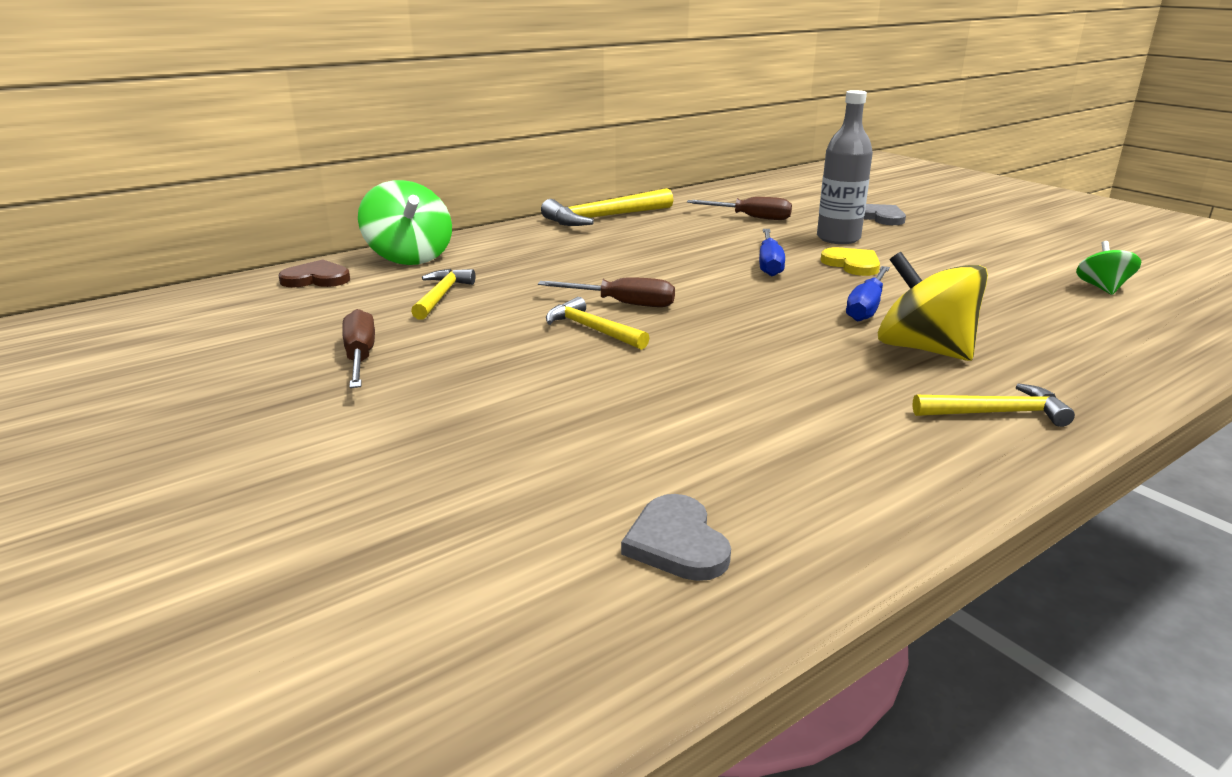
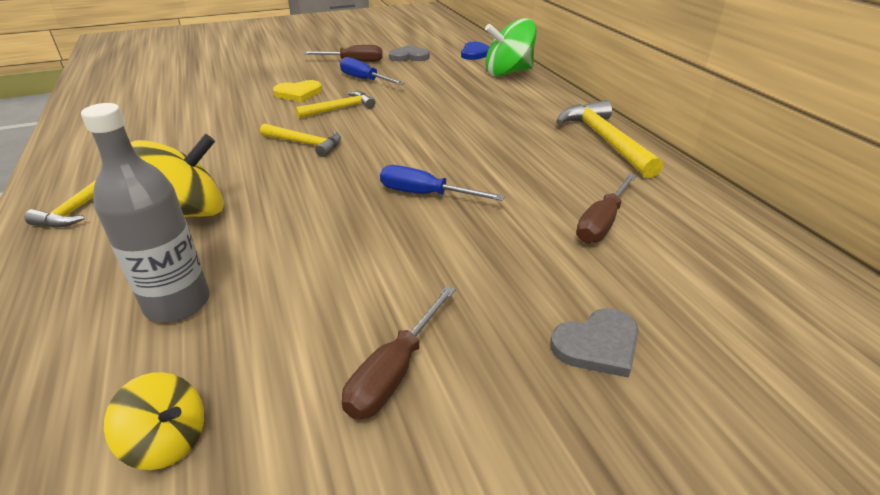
camera: 105 degrees right, 10 degrees up
brown heart [278,260,350,287] -> blue heart [461,42,490,60]
yellow hammer [411,269,475,320] -> yellow hammer moved to [260,124,341,157]
brown screwdriver [538,277,675,307] -> brown screwdriver moved to [342,286,456,420]
grey heart [621,494,731,581] -> grey heart moved to [389,45,430,61]
grey bottle [817,90,873,244] -> grey bottle moved to [81,103,210,322]
yellow heart [821,247,880,276] -> yellow heart moved to [273,80,322,102]
blue screwdriver [846,266,890,322] -> blue screwdriver moved to [340,57,405,85]
green spinning top [1076,241,1141,295] -> yellow spinning top [104,372,204,470]

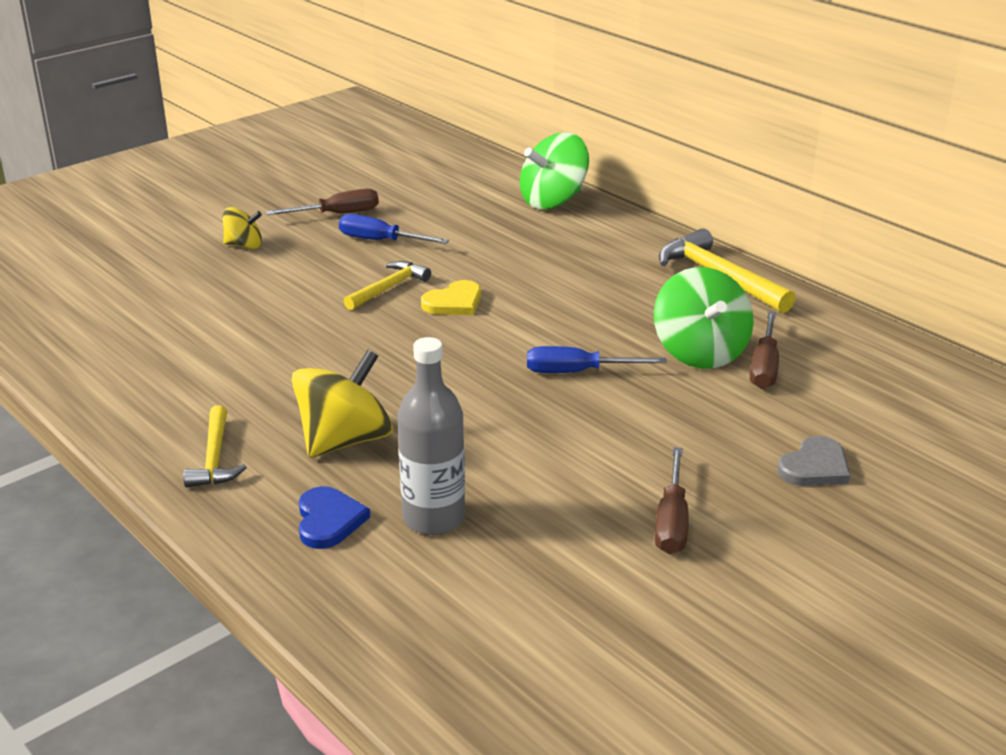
camera: 20 degrees left, 5 degrees down
yellow spinning top [104,372,204,470] -> yellow spinning top moved to [222,207,262,249]
yellow hammer [260,124,341,157] -> none
yellow heart [273,80,322,102] -> yellow heart moved to [421,280,481,315]
grey heart [389,45,430,61] -> none
blue heart [461,42,490,60] -> blue heart moved to [299,486,370,549]
none -> green spinning top [654,267,754,369]

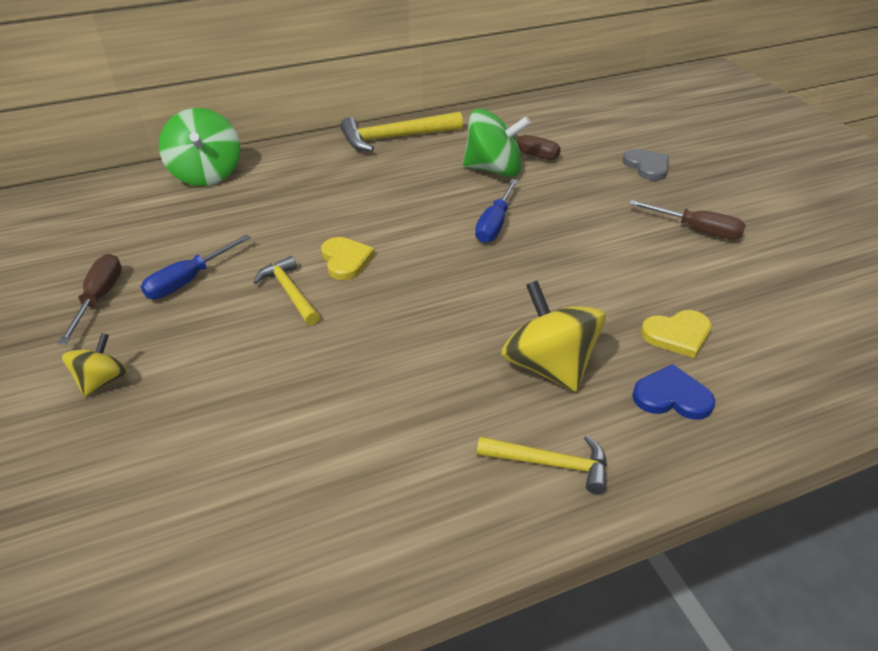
camera: 70 degrees left, 10 degrees up
grey bottle [397,337,465,535] -> yellow heart [641,310,712,358]

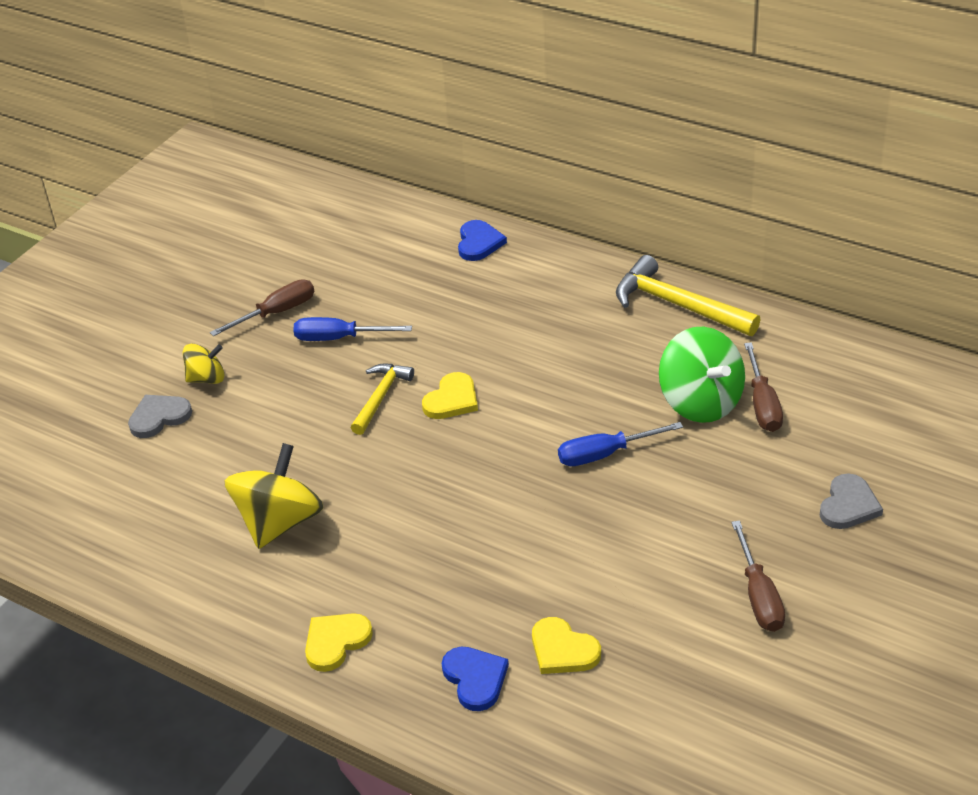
camera: 55 degrees right, 0 degrees up
green spinning top [159,108,240,186] -> blue heart [458,220,507,261]
yellow hammer [477,436,607,494] -> yellow heart [305,613,373,672]
yellow spinning top [501,281,606,392] -> yellow spinning top moved to [224,443,324,549]
none -> grey heart [128,395,192,438]

